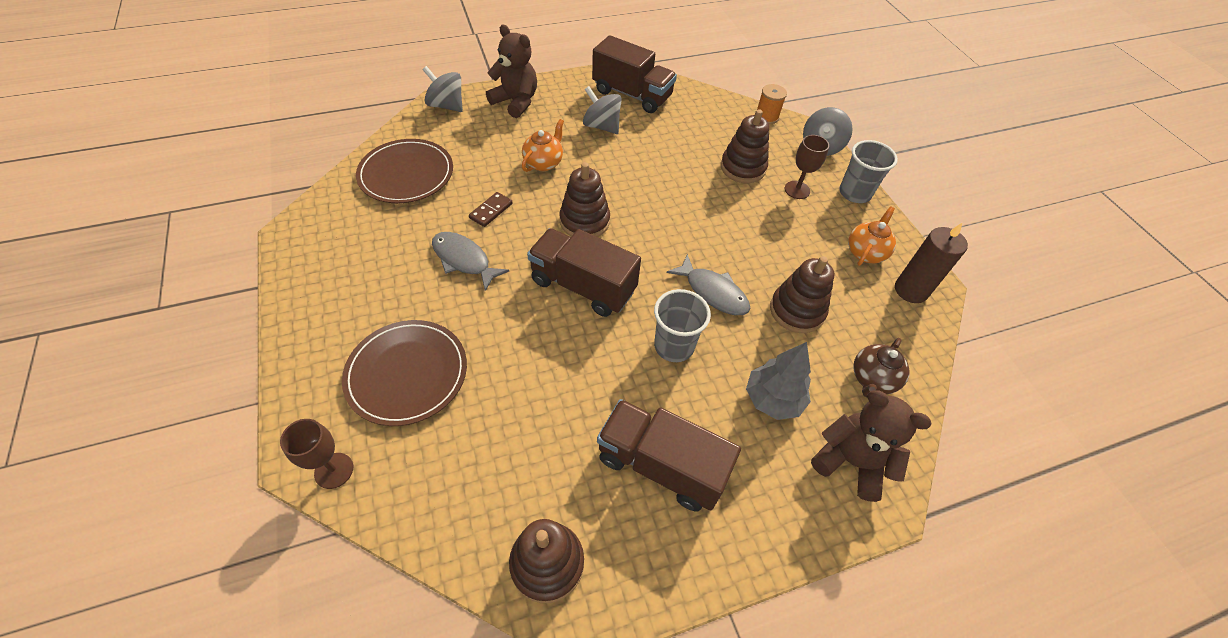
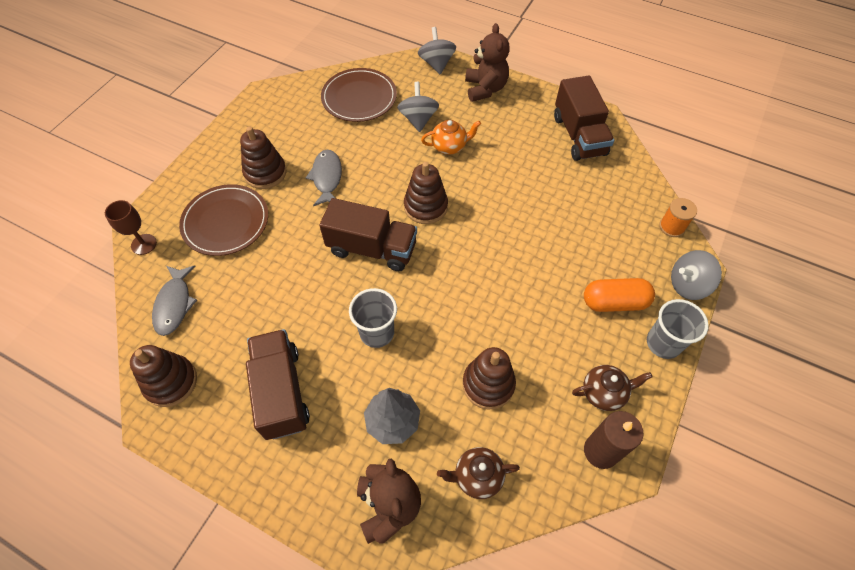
camera: 50 degrees right, 5 degrees up
brown domino [469,192,513,227] -> none
brown truck [527,228,641,317] -> brown truck turned 120 degrees clockwise [319,198,417,271]
grey spinning top [583,86,622,134] -> grey spinning top moved to [397,82,439,132]
grey fish [666,254,750,315] -> grey fish moved to [152,265,197,336]
brown stacking toy [721,109,769,183] -> brown stacking toy moved to [240,126,287,189]
brown goblet [785,135,829,199] -> orange capsule [584,278,655,312]
orange teapot [848,206,896,266] -> brown teapot [572,365,653,411]

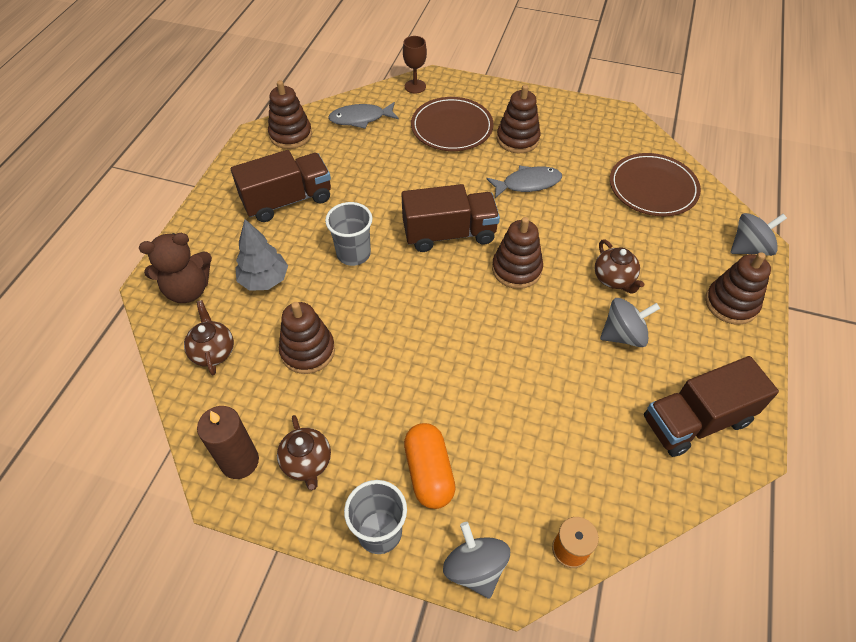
camera: 80 degrees right, 5 degrees down
brown truck [319,198,417,271] -> brown truck turned 105 degrees counterclockwise [401,184,500,252]
grey spinning top [397,82,439,132] -> grey spinning top moved to [600,298,660,347]
orange teapot [421,120,481,155] -> brown teapot [595,240,644,294]
brown teddy bear [465,23,510,102] -> brown stacking toy [705,252,771,325]

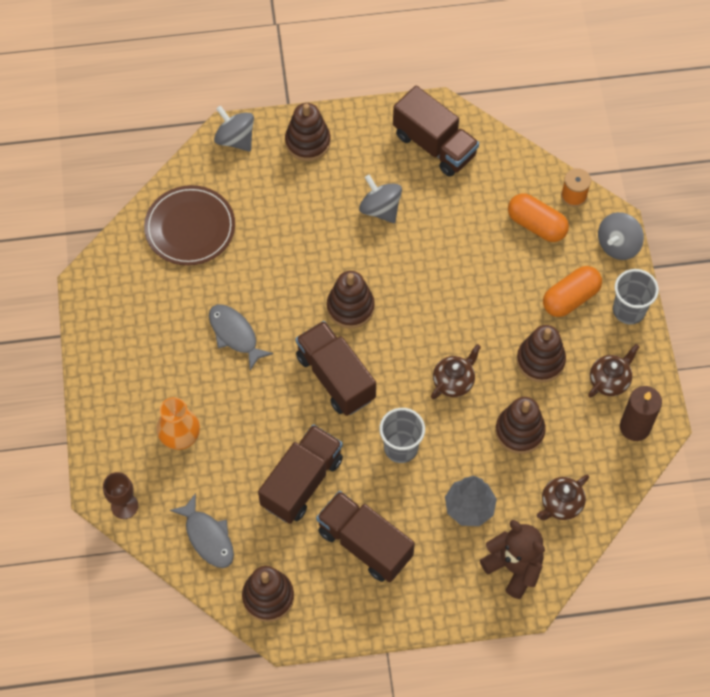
camera: 115 degrees left, 10 degrees up
brown plate [411,97,494,151] -> orange vase [156,397,200,450]
brown stacking toy [497,85,541,153] -> brown stacking toy moved to [517,325,566,382]
brown teapot [595,240,644,294] -> brown teapot moved to [431,344,481,399]
none -> brown truck [258,424,343,524]
none -> orange capsule [508,193,569,242]

